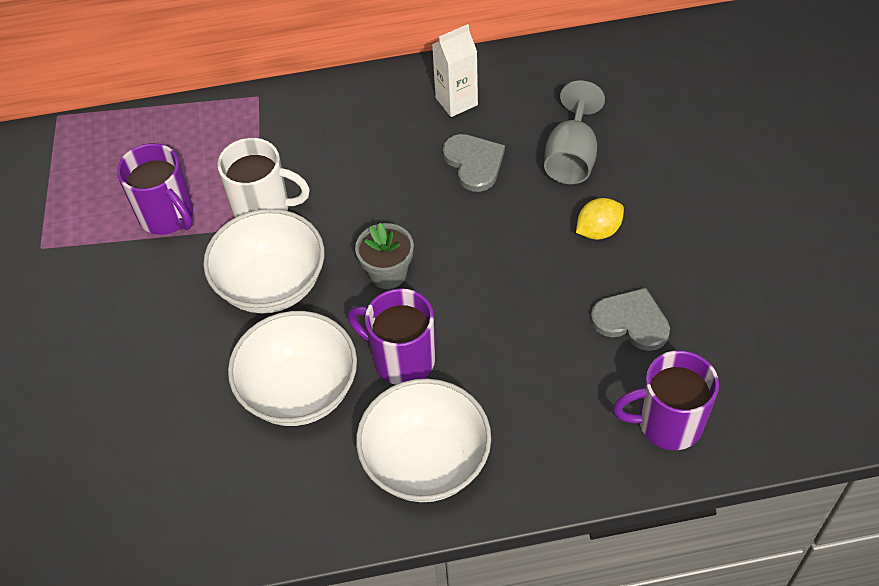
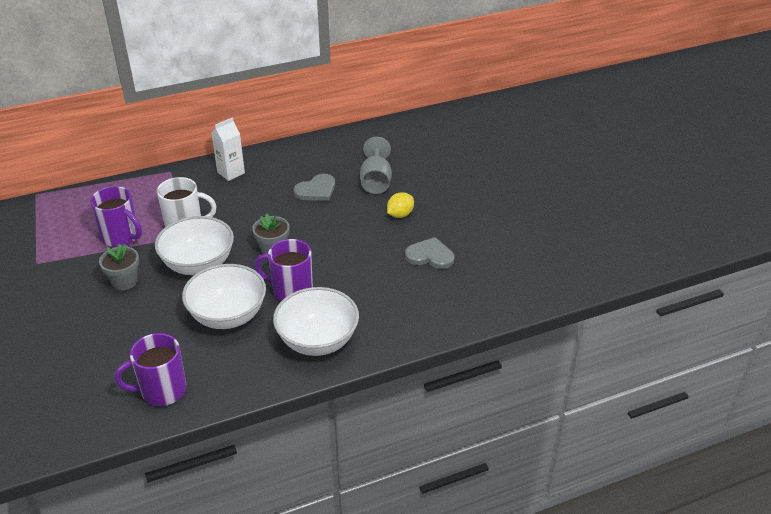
camera: 15 degrees left, 15 degrees down
white carton [432,24,478,117] -> white carton moved to [211,117,245,181]
grey heart [443,134,505,192] -> grey heart turned 90 degrees clockwise [294,174,335,201]
purple mug [613,350,719,450] -> purple mug moved to [114,333,186,406]
none -> grey flower pot [99,243,139,290]

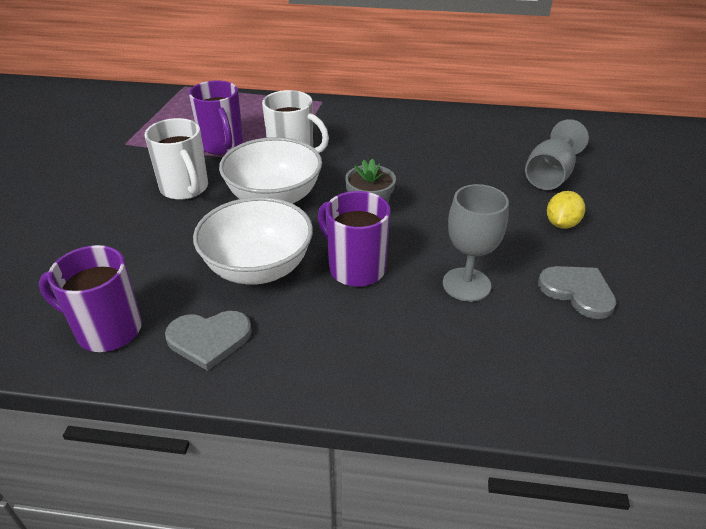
camera: 30 degrees right, 0 degrees up
grey flower pot [99,243,139,290] -> white mug [145,118,208,200]
white carton [211,117,245,181] -> none
white bowl [273,287,359,356] -> none
grey heart [294,174,335,201] -> grey heart moved to [165,311,252,371]
yellow lemon [387,192,414,218] -> yellow lemon turned 45 degrees counterclockwise [547,191,585,229]
none -> grey goblet [443,184,509,302]

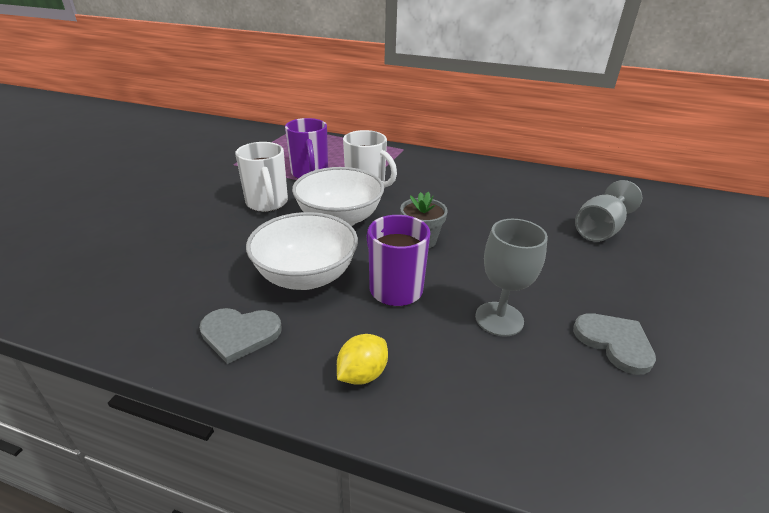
camera: 10 degrees right, 5 degrees down
purple mug [39,245,142,352] -> none
yellow lemon [547,191,585,229] -> yellow lemon moved to [337,334,388,385]

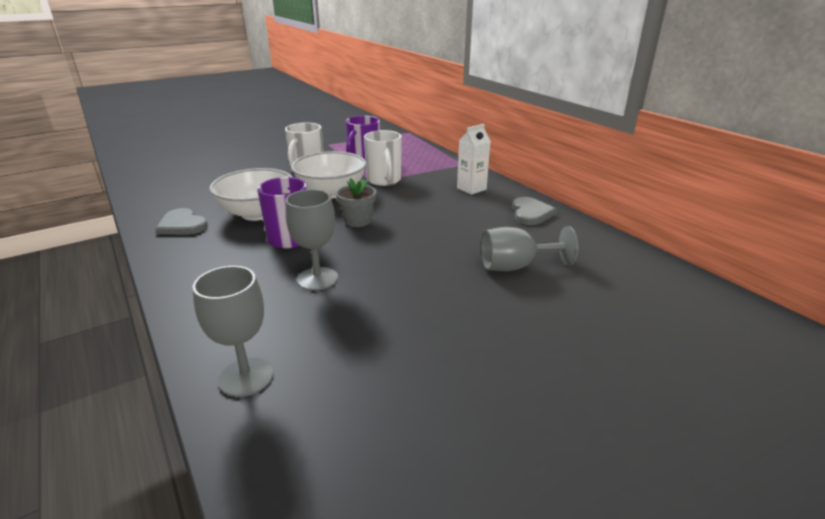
camera: 40 degrees right, 5 degrees down
yellow lemon [337,334,388,385] -> none
grey heart [573,313,656,375] -> grey heart moved to [512,197,557,225]
none -> grey goblet [192,266,274,397]
none -> white carton [457,124,491,195]

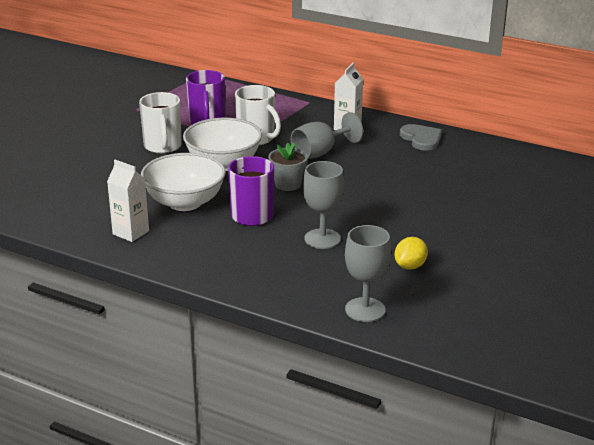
camera: 30 degrees left, 0 degrees up
grey heart [156,208,208,235] -> white carton [107,160,149,242]
grey goblet [481,226,578,271] -> grey goblet moved to [291,112,363,159]
none -> yellow lemon [394,237,428,270]

